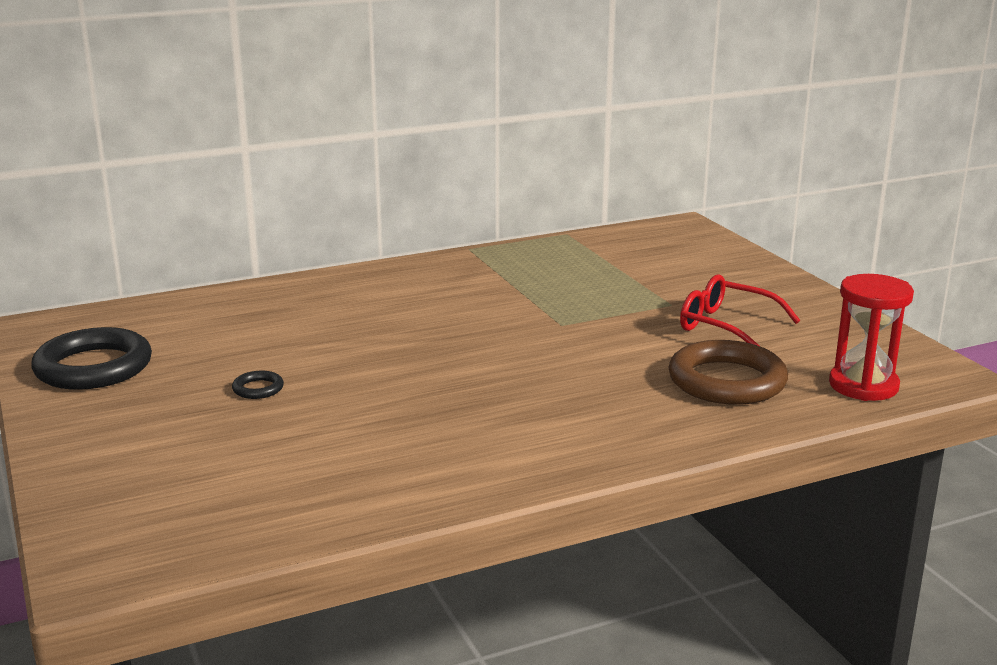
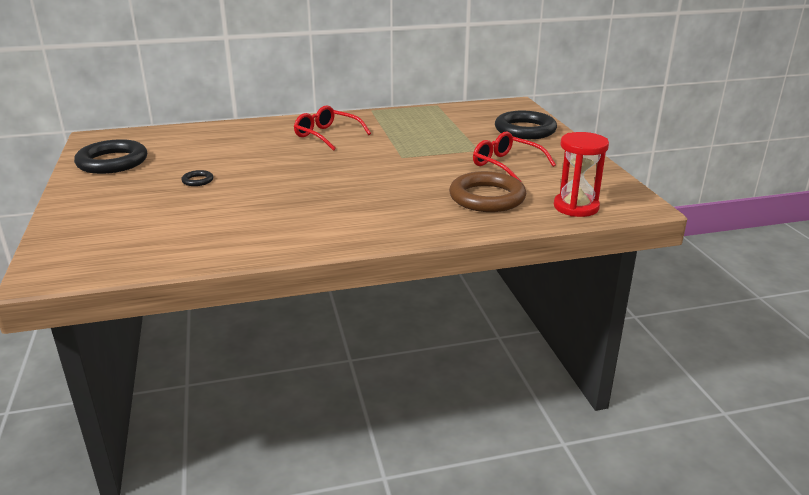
camera: 10 degrees right, 5 degrees up
none -> red glasses [294,105,371,151]
none -> black ring [495,111,557,139]

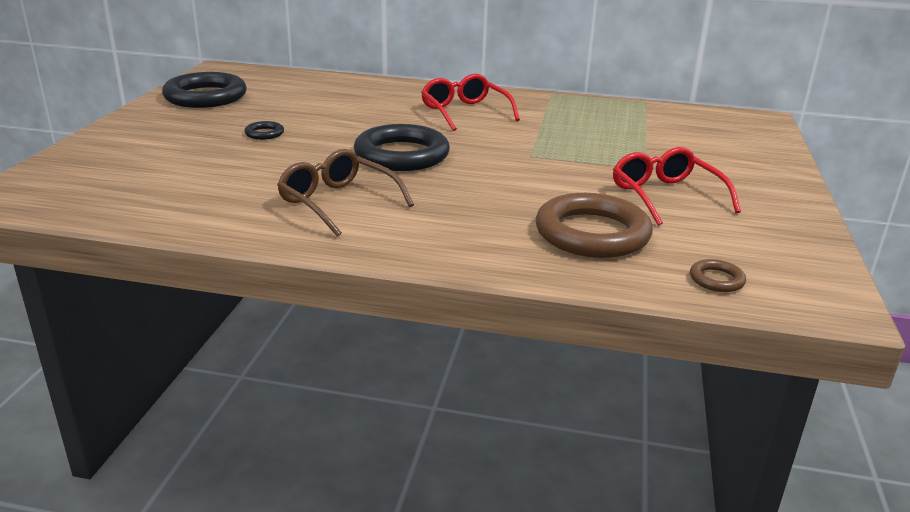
camera: 25 degrees right, 0 degrees up
black ring [495,111,557,139] -> black ring moved to [354,124,450,171]
red hourglass [554,132,609,217] -> brown ring [690,259,746,292]
none -> brown glasses [277,149,414,237]

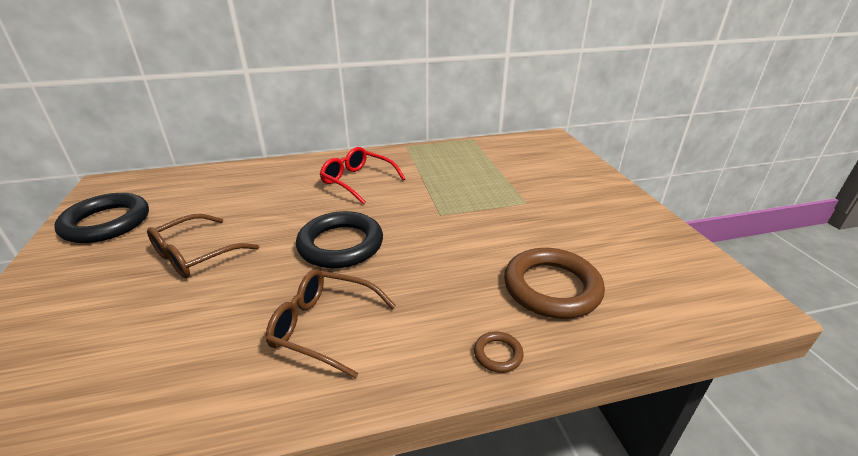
camera: 25 degrees left, 5 degrees up
black ring [244,121,284,140] -> brown glasses [147,214,259,278]
red glasses [613,147,741,226] -> none
brown ring [690,259,746,292] -> brown ring moved to [474,332,524,373]

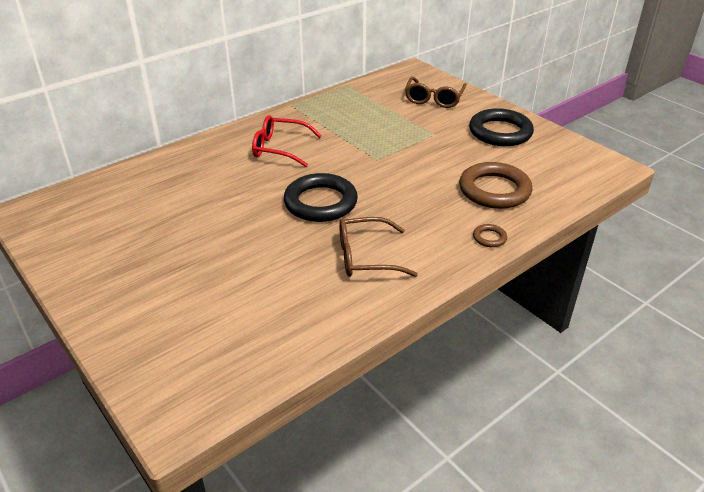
camera: 25 degrees left, 5 degrees up
black ring [54,193,149,243] -> black ring moved to [469,108,534,146]
brown glasses [147,214,259,278] -> brown glasses moved to [405,77,467,108]

